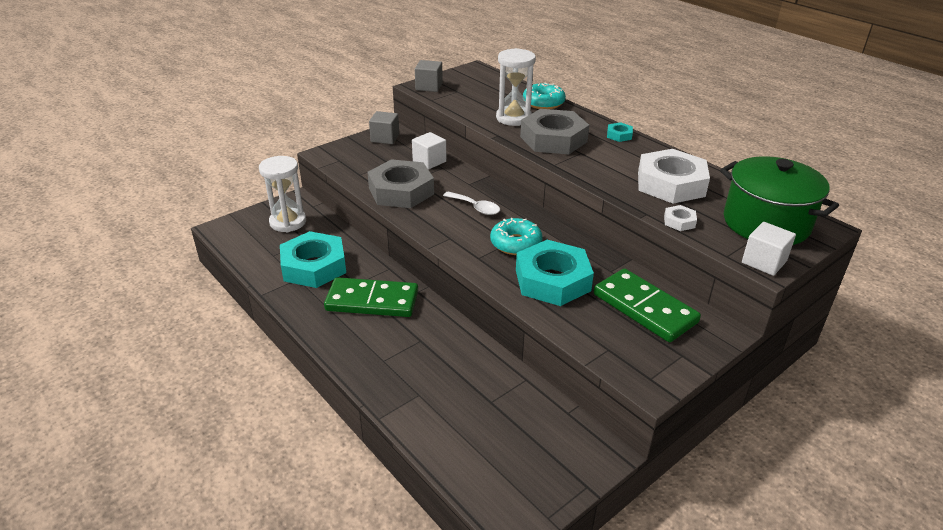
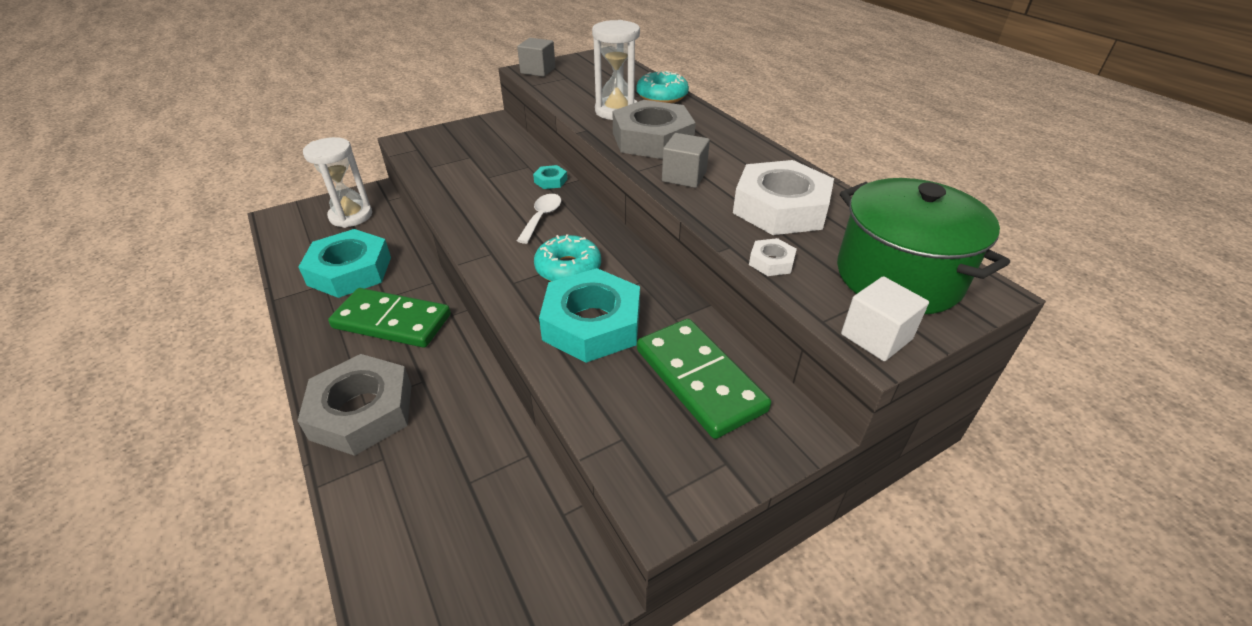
camera: 10 degrees right, 5 degrees up
grey nut [367,159,434,208] -> grey nut moved to [297,354,412,456]
grey cube [369,111,399,144] -> grey cube moved to [662,133,710,188]
white cube [412,132,446,169] -> none
white spoon [443,192,500,215] -> white spoon turned 120 degrees counterclockwise [517,194,561,244]
turquoise nut [607,122,633,142] -> turquoise nut moved to [533,165,567,189]

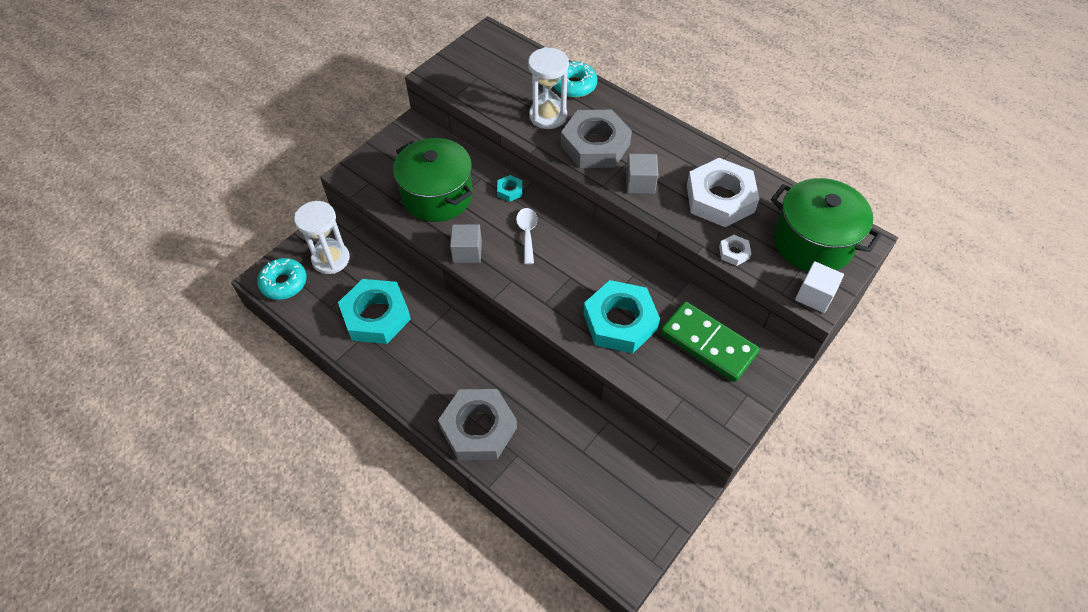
camera: 20 degrees left, 15 degrees up
green domino [328,288,451,348] -> none
grey cube [517,38,555,77] -> grey cube moved to [450,224,482,263]
turquoise donut [534,234,601,281] -> turquoise donut moved to [257,258,307,300]
none -> green pot [393,138,473,222]

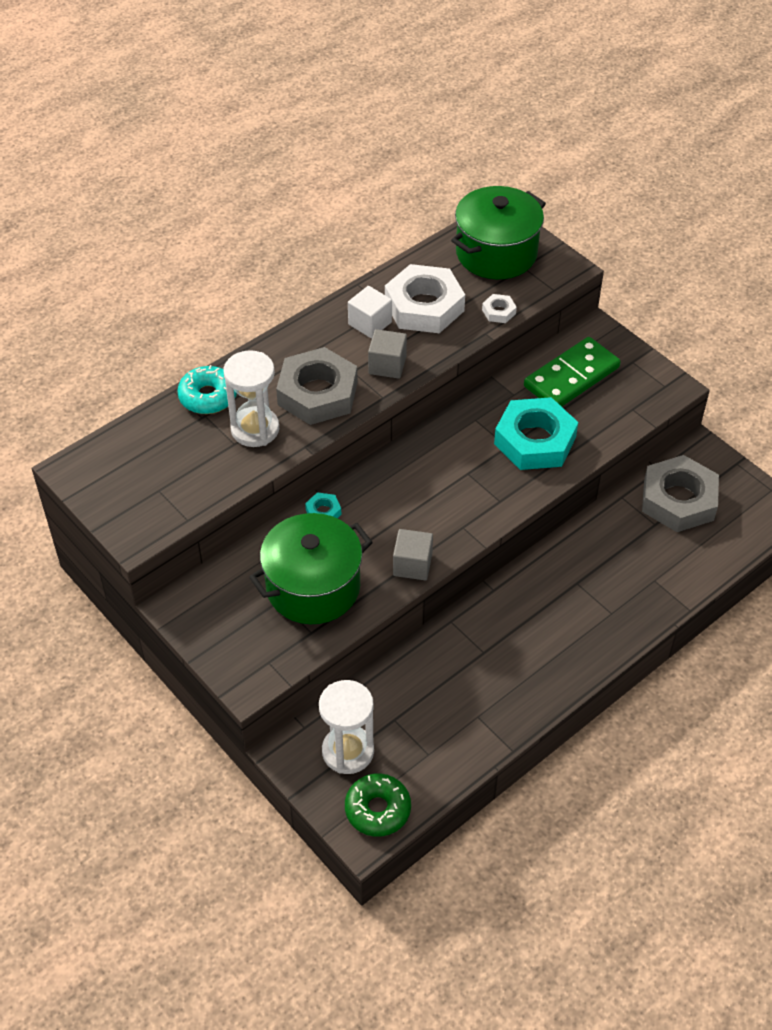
camera: 80 degrees left, 5 degrees down
turquoise donut [257,258,307,300] -> green donut [345,773,411,837]
turquoise nut [338,279,411,344] -> none
grey nut [438,389,517,460] -> grey nut moved to [642,455,719,532]
white spoon [516,208,537,264] -> none
white cube [795,261,844,313] -> white cube moved to [348,286,392,338]

